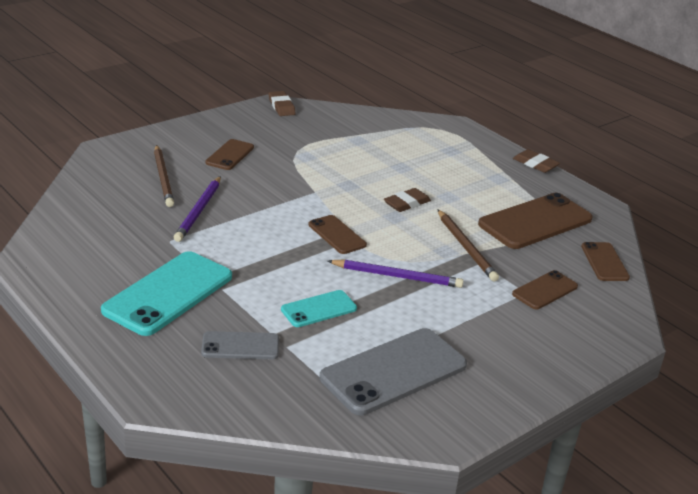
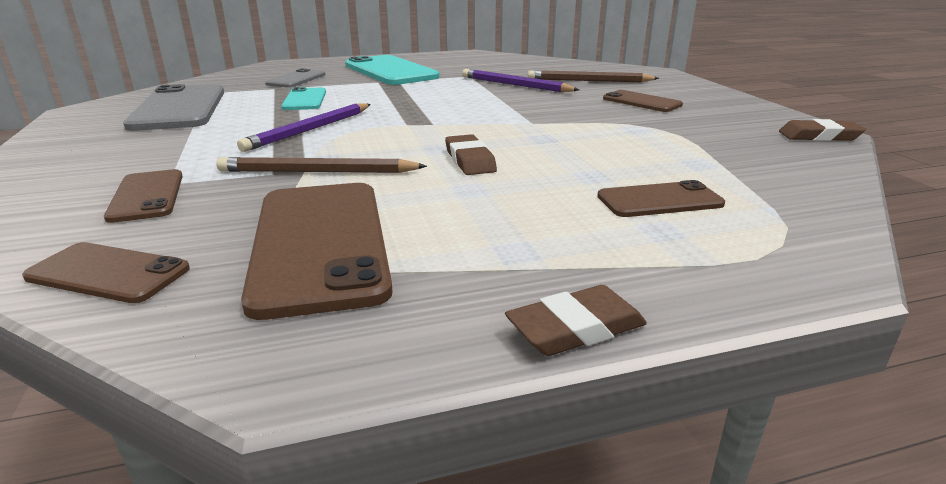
camera: 115 degrees right, 5 degrees down
brown phone [308,215,367,254] -> brown phone moved to [597,180,725,217]

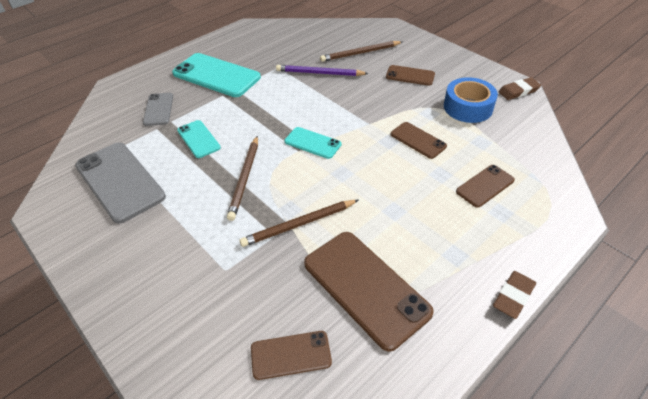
camera: 25 degrees left, 20 degrees up
brown phone [104,169,183,223] -> brown phone moved to [391,122,447,159]
purple pencil [237,103,371,152] -> brown pencil [227,136,258,221]
brown eraser [445,134,497,175] -> none
none -> turquoise phone [284,127,341,159]
none -> blue tape [444,77,498,123]

